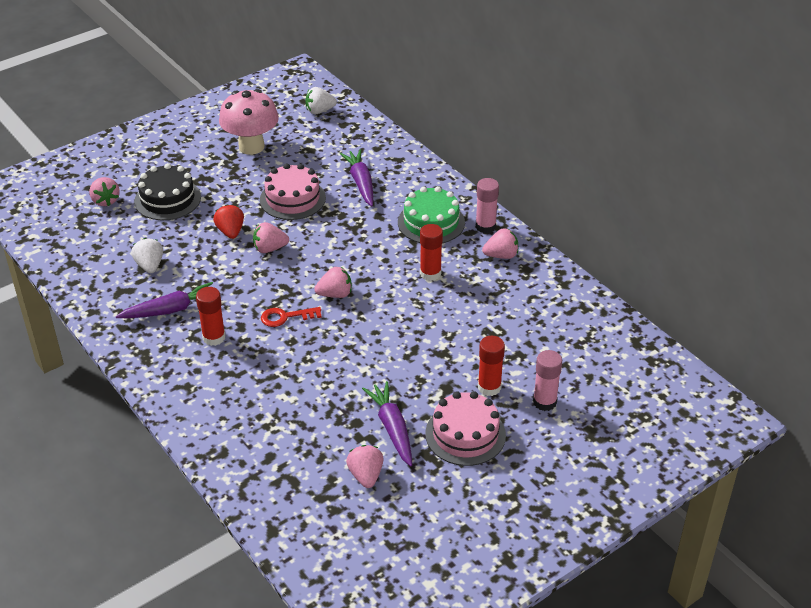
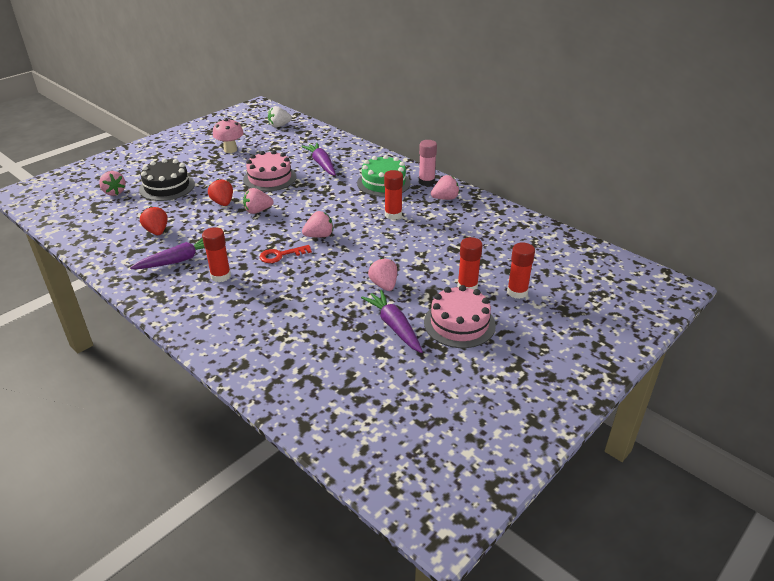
camera: 10 degrees left, 5 degrees down
white strawberry [131,238,163,273] -> red strawberry [140,206,168,235]
pink mushroom [219,89,279,155] -> pink mushroom [213,118,244,153], size x0.66
pink strawberry [346,445,384,488] -> pink strawberry moved to [368,258,397,291]
pink glue stick [533,350,562,411] -> red glue stick [507,242,535,299]

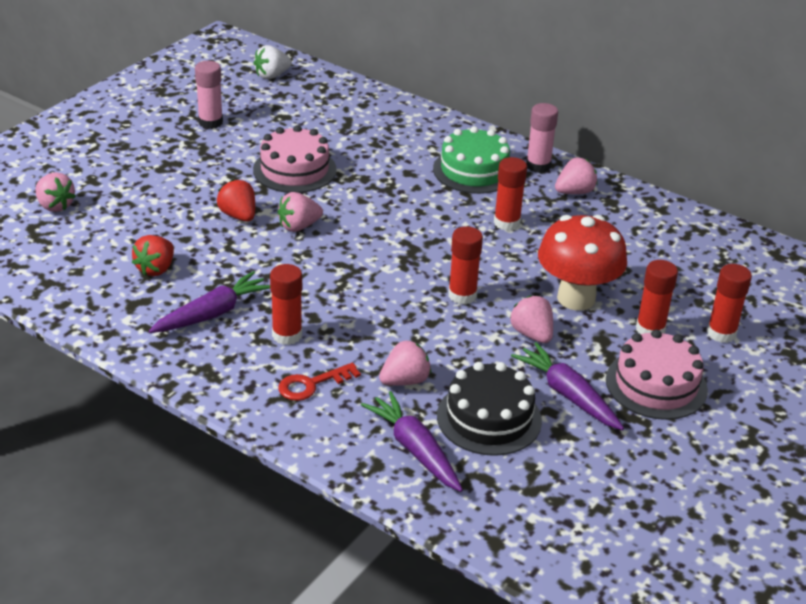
camera: 10 degrees left, 0 degrees up
black cake [139,158,195,201] -> black cake moved to [437,362,542,456]
red strawberry [140,206,168,235] -> red strawberry turned 120 degrees counterclockwise [132,235,174,276]
pink mushroom [213,118,244,153] -> pink glue stick [195,61,223,129]
red key [260,245,312,263] -> red key moved to [278,363,361,401]
purple carrot [301,143,336,176] -> purple carrot moved to [361,391,463,492]
pink strawberry [302,211,333,237] -> pink strawberry moved to [379,340,431,386]
none -> red glue stick [448,226,483,305]
none -> red mushroom [538,215,627,311]

